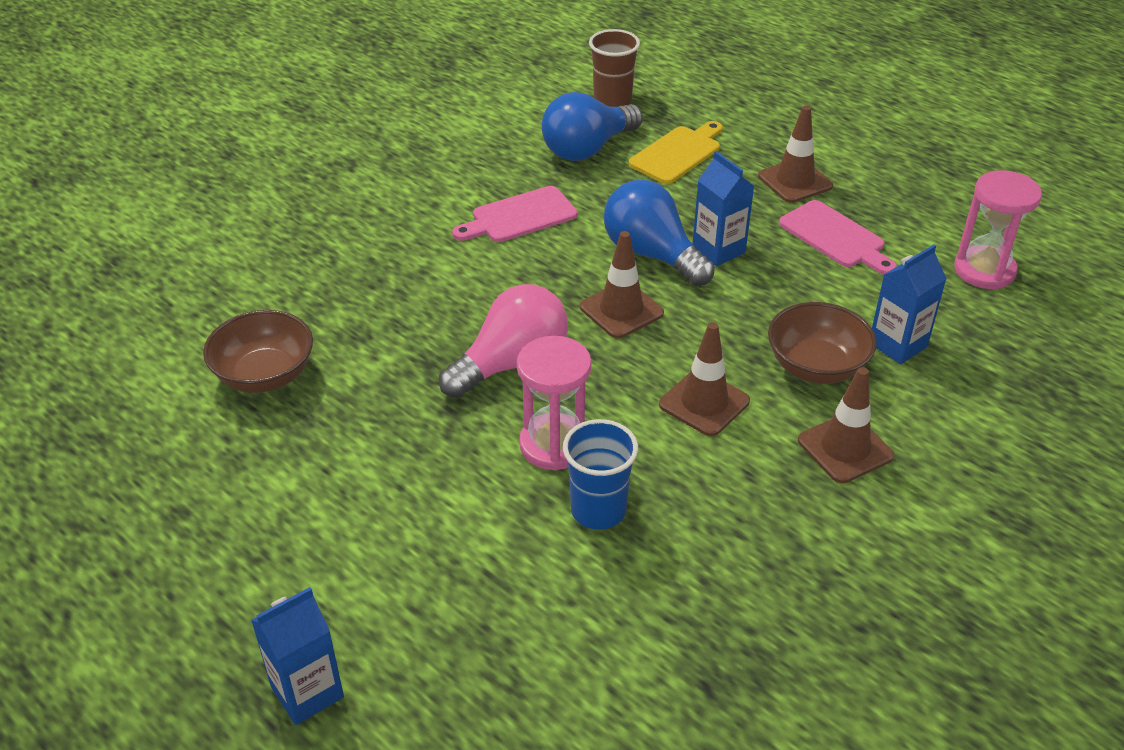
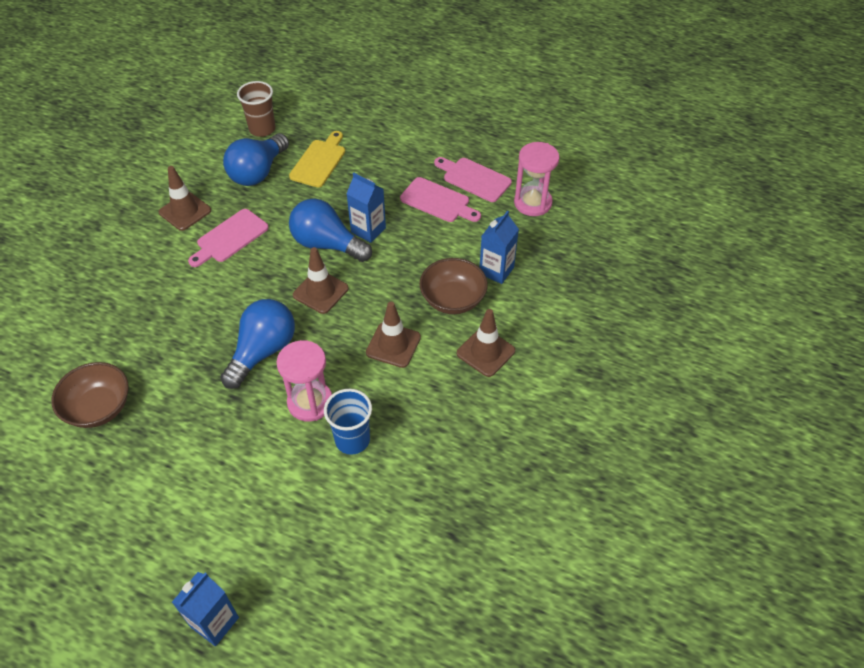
camera: 20 degrees left, 10 degrees up
pink light bulb [439,284,568,398] -> blue light bulb [220,299,295,389]
brown traffic cone [758,106,833,203] -> brown traffic cone moved to [159,166,211,231]
none -> pink cutting board [434,157,512,202]

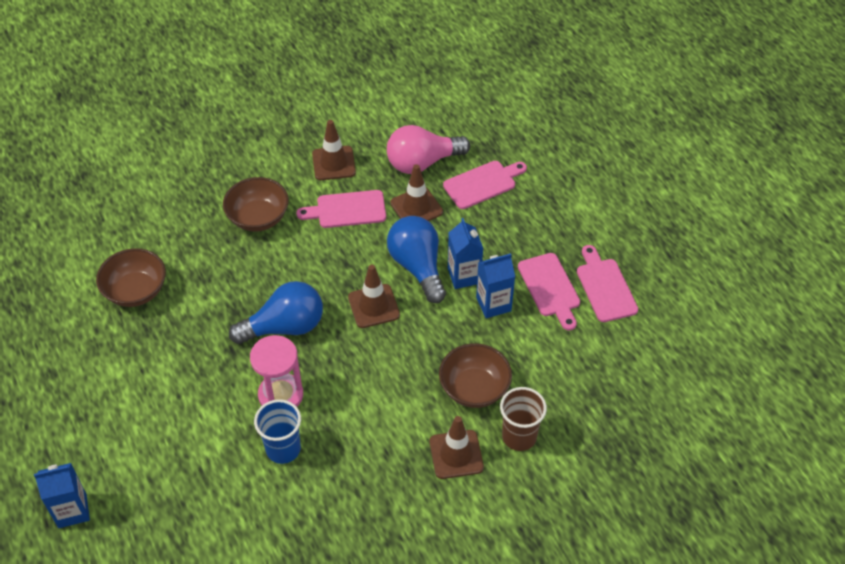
camera: 40 degrees right, 0 degrees up
blue light bulb [223,133,289,186] -> pink light bulb [387,125,470,174]
brown cup [237,81,275,137] -> brown cup moved to [500,387,547,451]
yellow cutting board [289,131,345,187] -> pink cutting board [443,161,527,209]
brown traffic cone [366,302,421,368] -> brown traffic cone moved to [390,164,443,221]
blue carton [480,211,519,284] -> blue carton moved to [476,253,515,318]
pink hourglass [514,142,559,216] -> none
none -> brown bowl [223,177,289,232]

